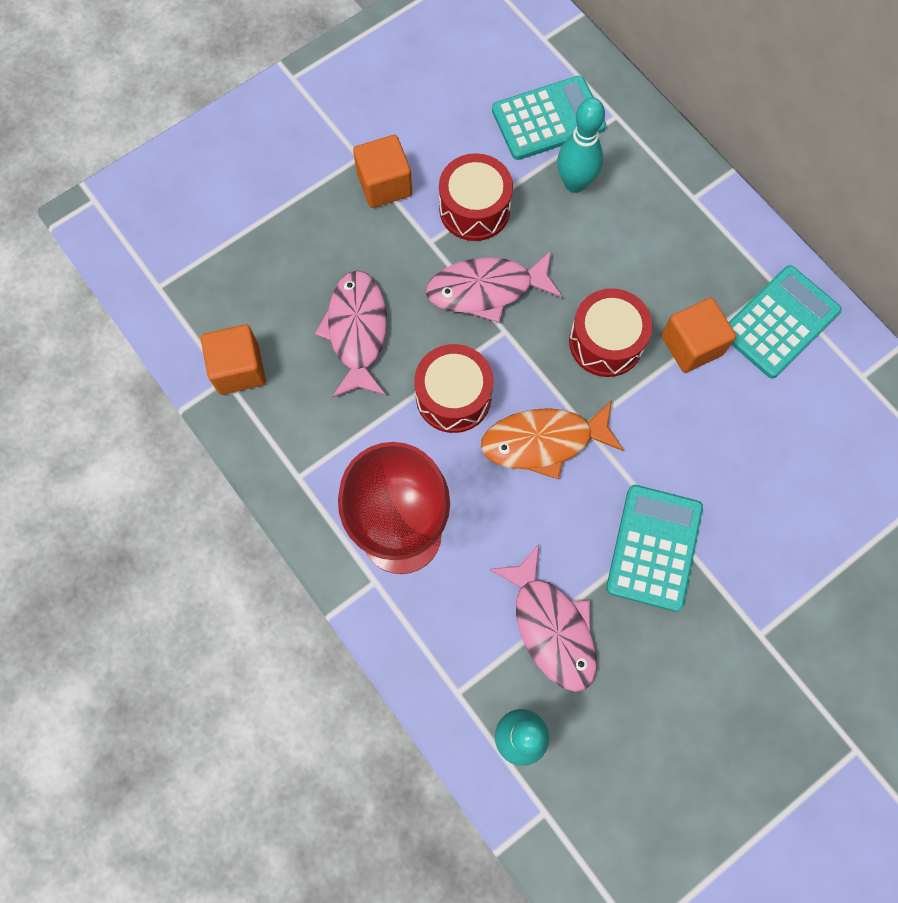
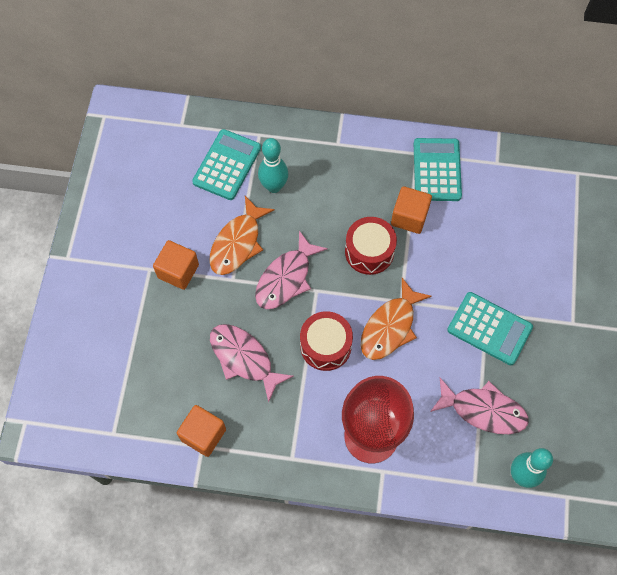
camera: 45 degrees left, 5 degrees down
red drum [439,153,513,241] -> orange fish [210,196,275,275]
turquoise calculator [606,485,703,612] -> turquoise calculator turned 150 degrees clockwise [447,292,533,365]

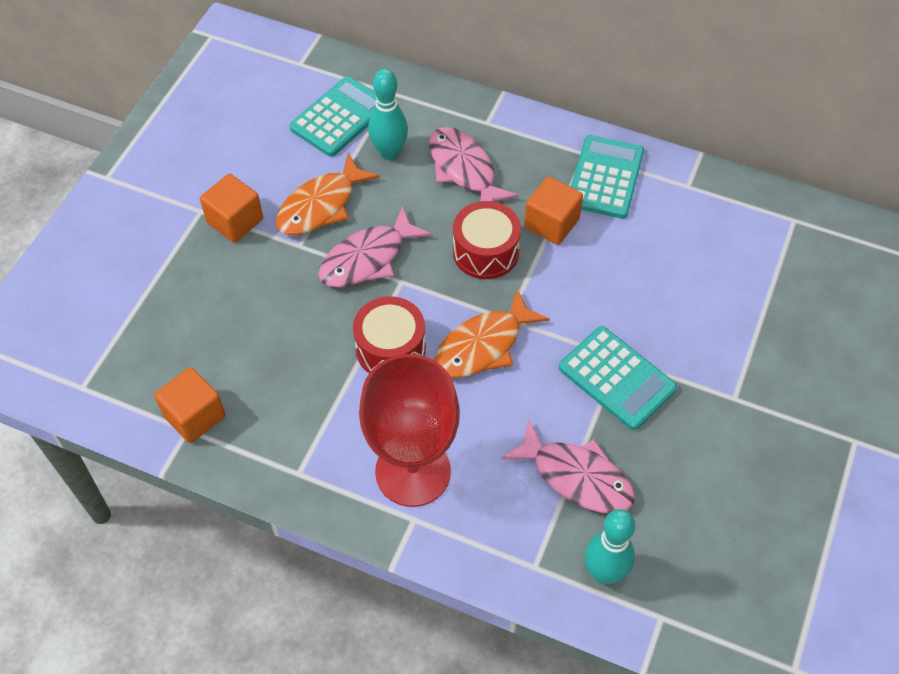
camera: 15 degrees right, 10 degrees down
pink fish [210,324,294,403] -> pink fish moved to [429,127,519,202]

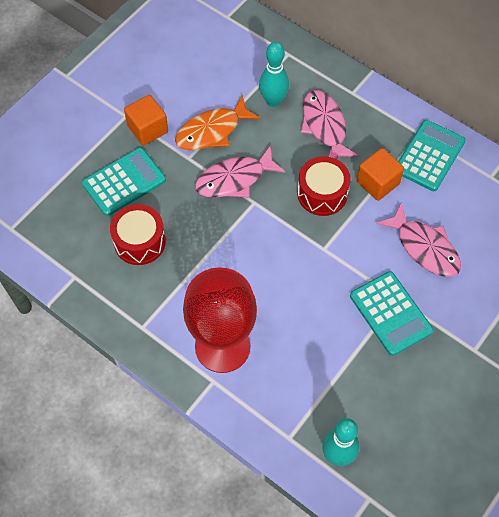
camera: 15 degrees right, 5 degrees up
orange cube [154,367,226,443] -> none
turquoise calculator [289,76,377,157] -> turquoise calculator moved to [82,147,166,216]
red drum [353,296,426,373] -> red drum moved to [110,204,166,265]
orange fish [434,289,550,378] -> none
pink fish [501,419,635,513] -> pink fish moved to [376,202,461,277]

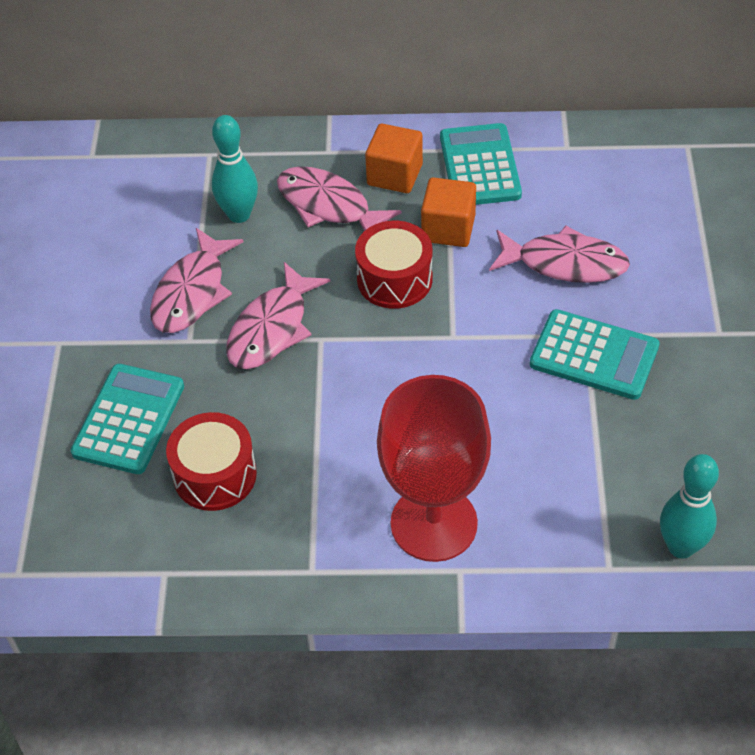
camera: 35 degrees left, 10 degrees down
orange cube [124,95,168,146] -> orange cube moved to [365,124,423,193]
orange fish [175,95,261,150] -> pink fish [150,228,244,333]

